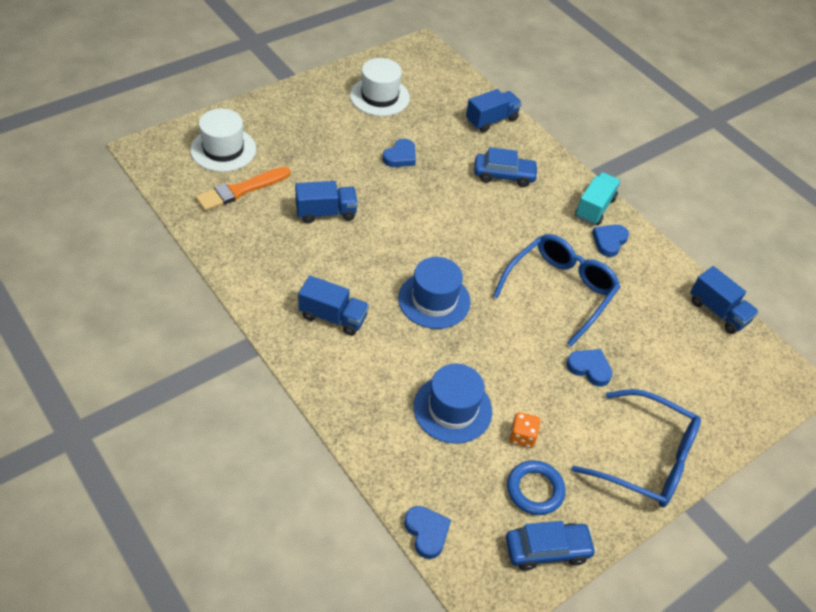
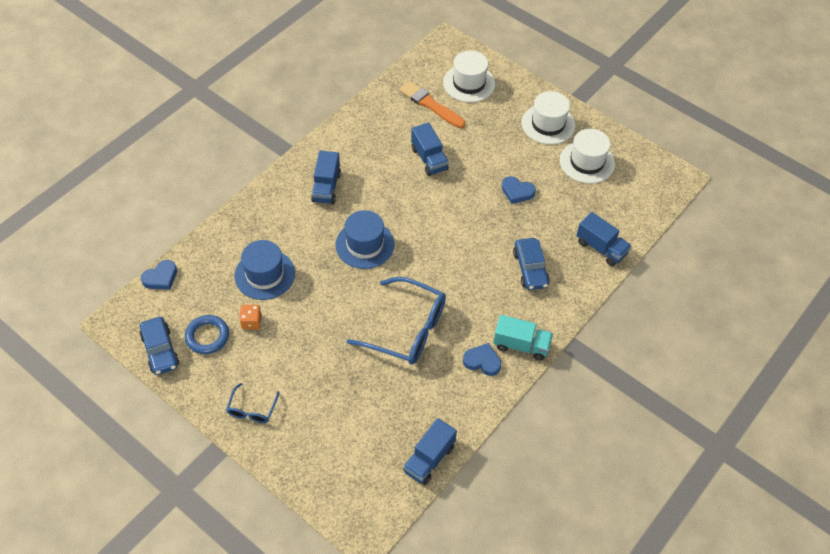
camera: 80 degrees right, 5 degrees up
blue heart [566,349,613,386] -> none
blue glasses [572,389,701,507] -> blue glasses [226,383,280,423], size x0.49
none -> white hat [521,91,575,145]

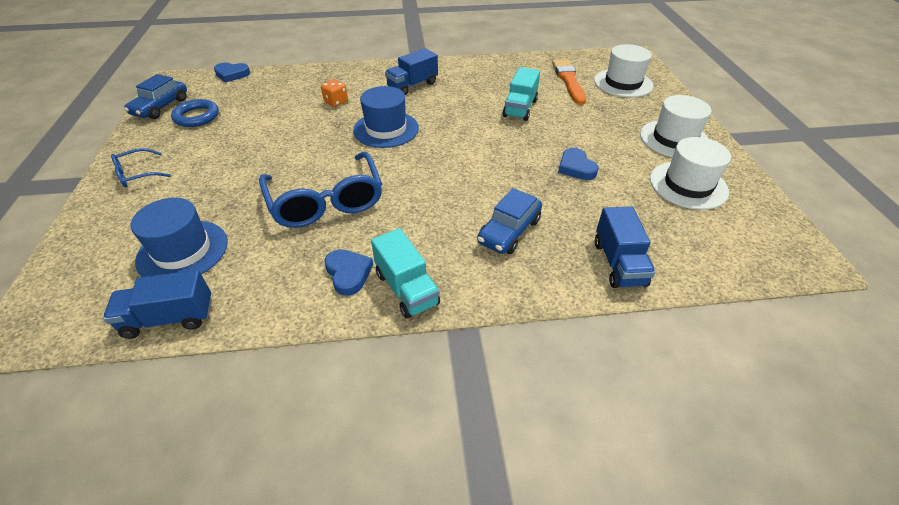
camera: 45 degrees right, 10 degrees down
blue hat [234,240,295,300] -> blue hat moved to [131,198,228,277]
orange dice [239,305,262,330] -> orange dice moved to [321,79,348,107]
blue truck [411,123,449,176] -> turquoise truck [503,67,540,121]

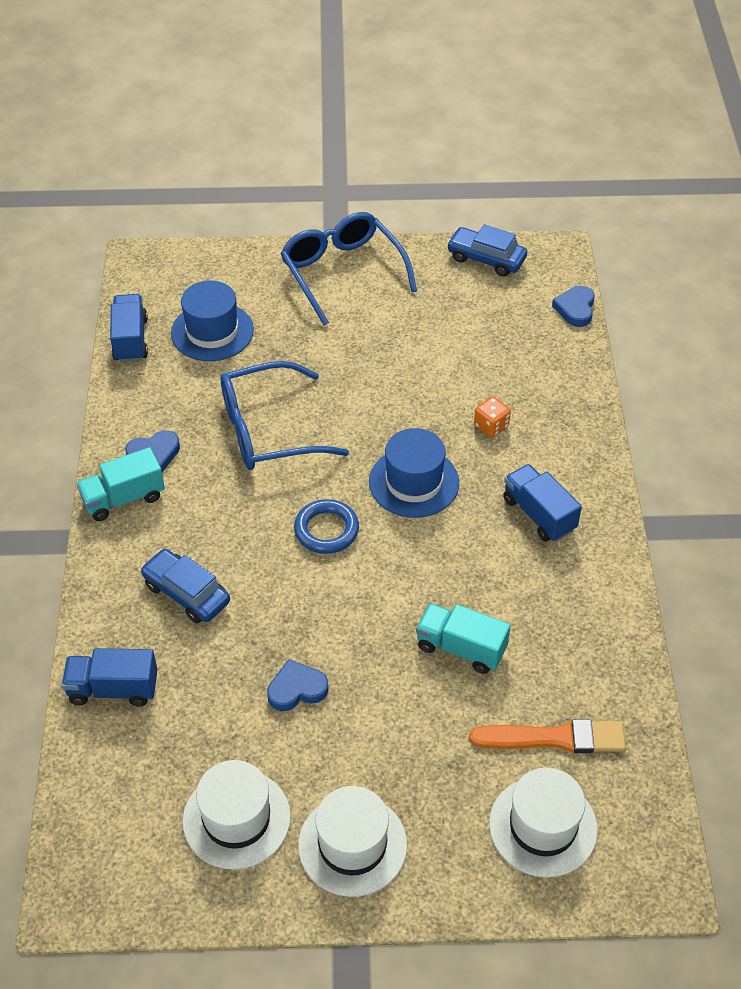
camera: 95 degrees right, 5 degrees up
blue glasses [111,148,171,187] -> blue glasses [280,212,417,326], size x2.03
blue ring [171,99,219,127] -> blue ring moved to [294,499,359,554]

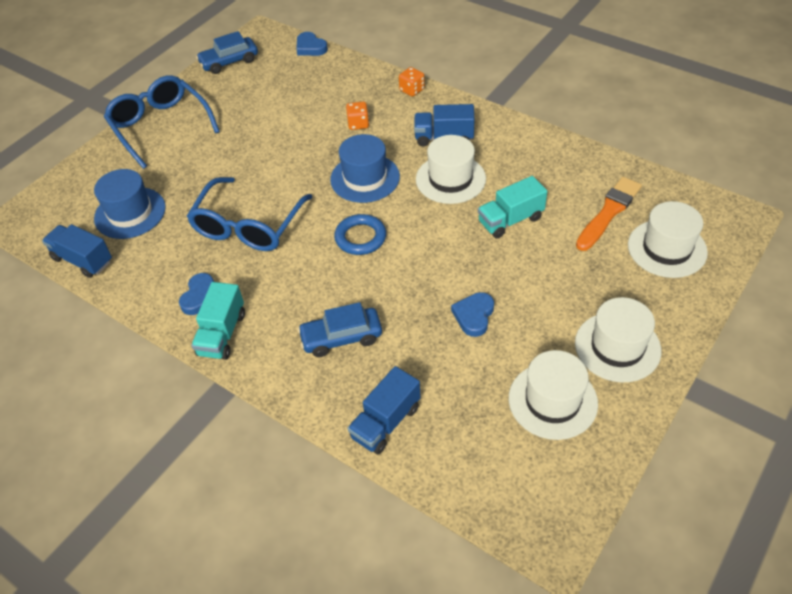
camera: 50 degrees left, 0 degrees up
blue glasses [280,212,417,326] -> blue glasses turned 45 degrees clockwise [104,75,220,169]
none -> orange dice [399,67,425,97]
none -> white hat [416,135,486,204]

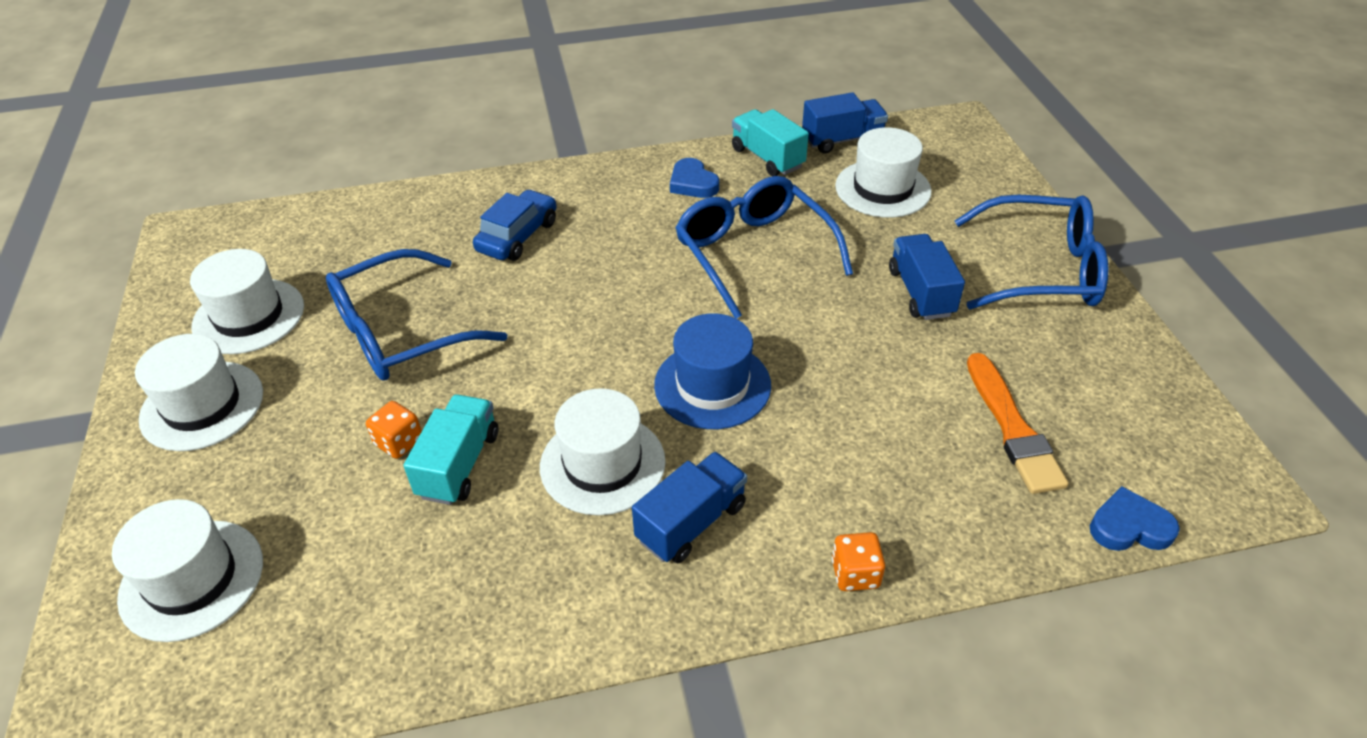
camera: 130 degrees right, 5 degrees down
blue hat [94,169,166,239] -> white hat [835,127,932,218]
turquoise truck [191,282,245,360] -> turquoise truck moved to [732,109,809,176]
blue car [196,31,258,74] -> none
blue ring [334,214,386,255] -> none
orange dice [346,102,369,130] -> orange dice moved to [366,401,422,459]
blue truck [348,366,421,454] -> blue truck moved to [889,234,965,320]
blue heart [451,292,494,337] -> blue glasses [326,249,507,381]
orange brush [576,177,642,251] -> orange brush moved to [967,353,1068,494]

